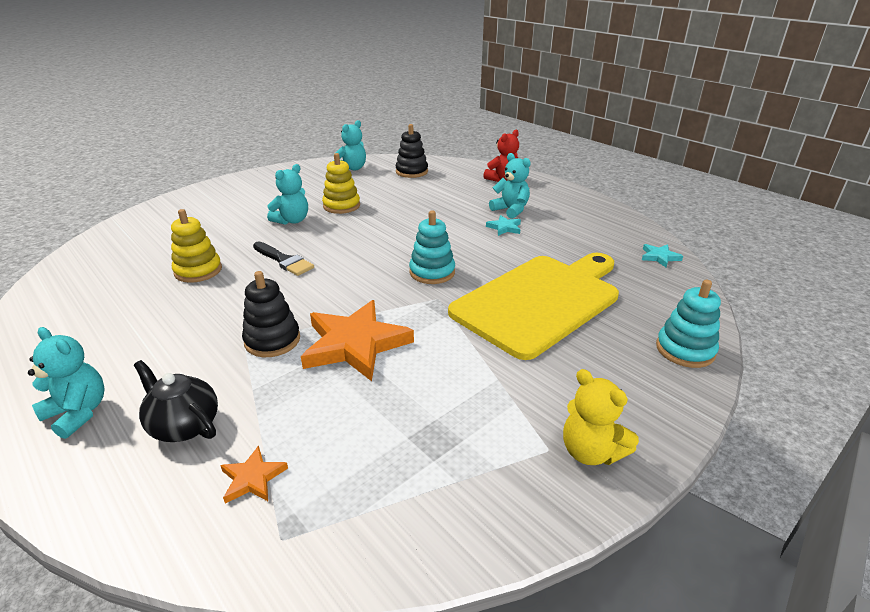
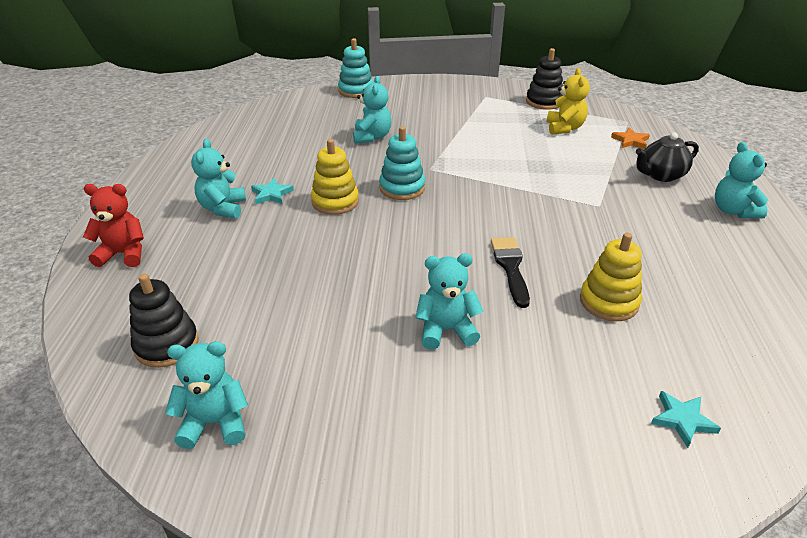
camera: 135 degrees left, 5 degrees up
black teapot [134,360,218,442] -> black teapot turned 75 degrees clockwise [636,132,699,182]
black stacking toy [242,271,300,357] -> black stacking toy moved to [526,48,563,110]
orange star [301,300,414,381] -> none
yellow stacking toy [322,153,360,214] -> yellow stacking toy moved to [311,139,359,215]
yellow cutting board [448,253,619,360] -> turquoise teddy bear [353,76,392,144]
yellow teddy bear [563,369,639,465] -> yellow teddy bear moved to [547,68,590,135]
turquoise star [642,244,683,267] -> turquoise star moved to [651,391,721,448]

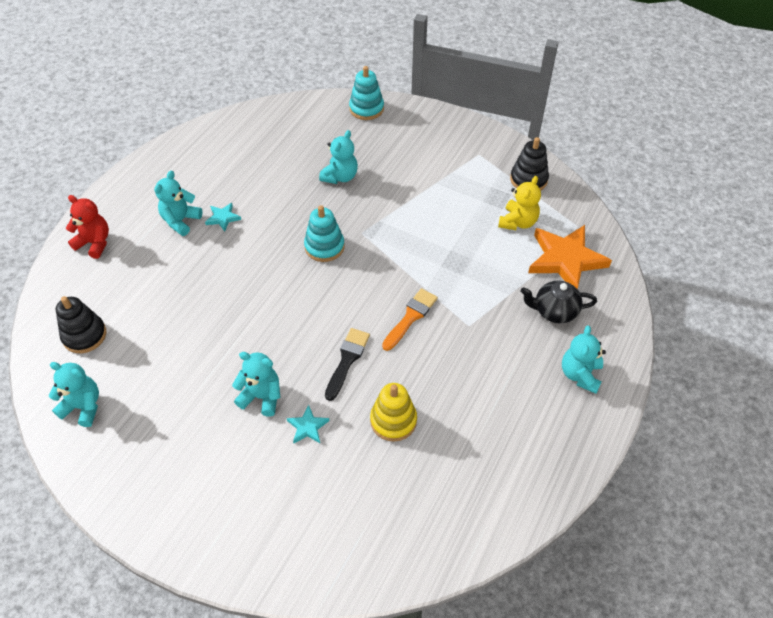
camera: 25 degrees right, 15 degrees up
yellow stacking toy [311,139,359,215] -> none
orange star [611,128,650,149] -> orange star [528,225,612,289], size x2.22
turquoise star [651,391,721,448] -> turquoise star moved to [287,405,329,443]
none -> orange brush [382,288,438,351]

